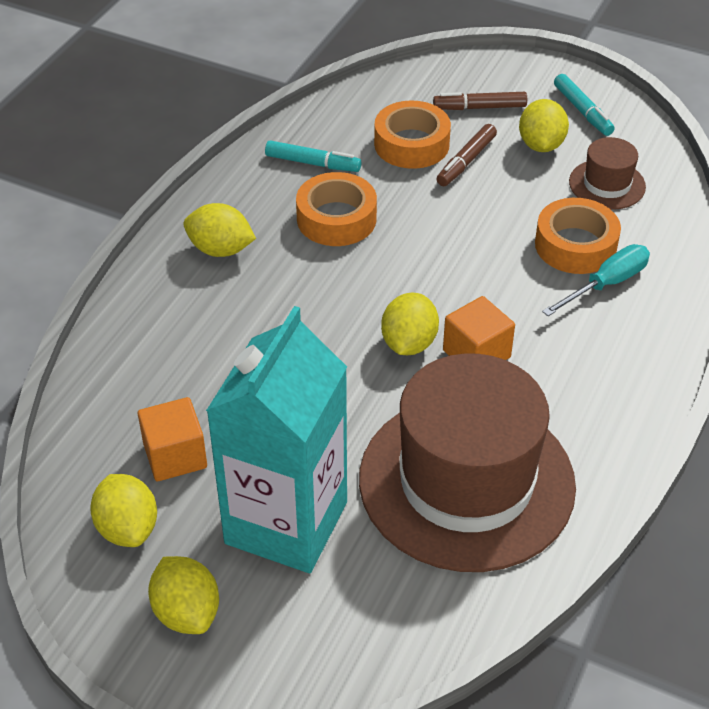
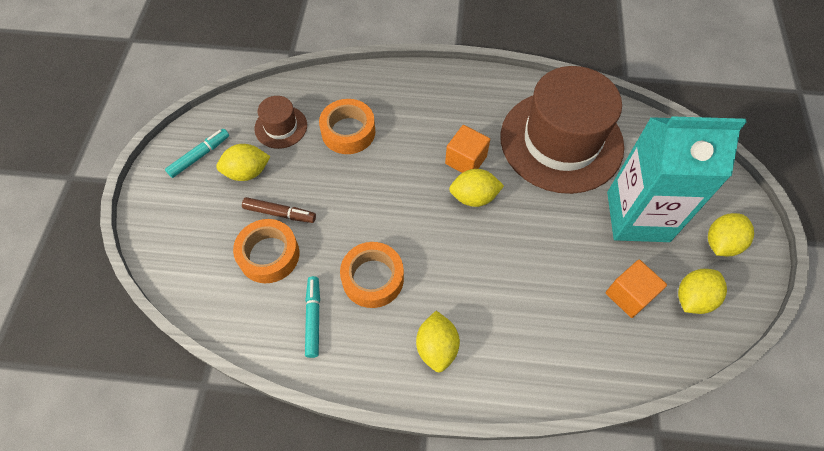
camera: 110 degrees left, 15 degrees up
brown marker [433,92,527,110] -> none
turquoise screwdriver [542,244,650,316] -> none

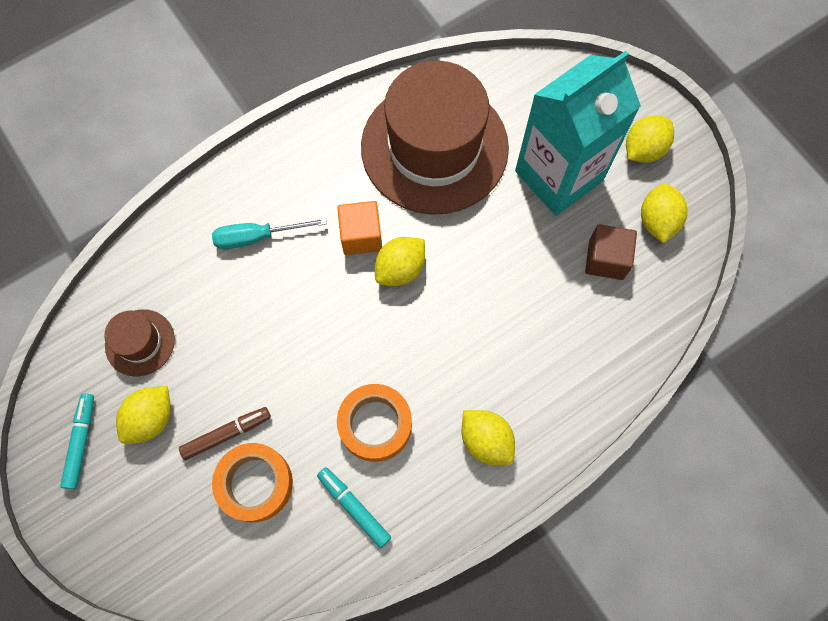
camera: 40 degrees left, 10 degrees up
orange tape [319,99,375,154] -> none
orange cube [606,260,667,318] -> brown cube [585,224,637,280]
yellow lemon [708,213,754,256] -> yellow lemon turned 45 degrees clockwise [626,115,674,163]
none -> turquoise screwdriver [212,218,327,249]

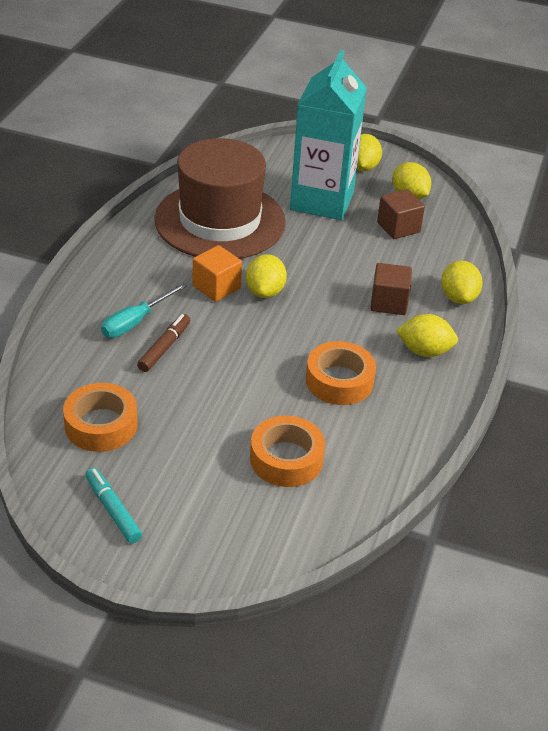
camera: 40 degrees left, 30 degrees down
brown hat [104,309,175,376] -> orange tape [63,383,137,452]
yellow lemon [116,386,171,444] -> yellow lemon moved to [441,261,483,304]
brown marker [179,407,271,460] -> brown marker moved to [137,314,190,372]
turquoise marker [317,467,391,548] -> none
none -> brown cube [370,263,412,315]

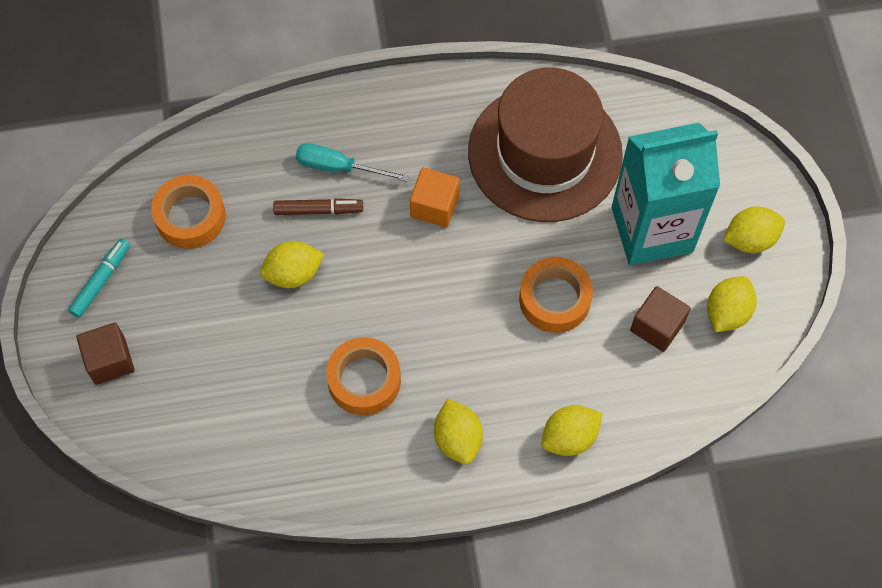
camera: 65 degrees right, 25 degrees up
yellow lemon [246,254,287,298] -> yellow lemon moved to [260,241,324,288]
orange tape [250,416,325,487] -> orange tape moved to [519,257,593,333]
brown cube [370,263,412,315] -> brown cube moved to [76,323,135,385]

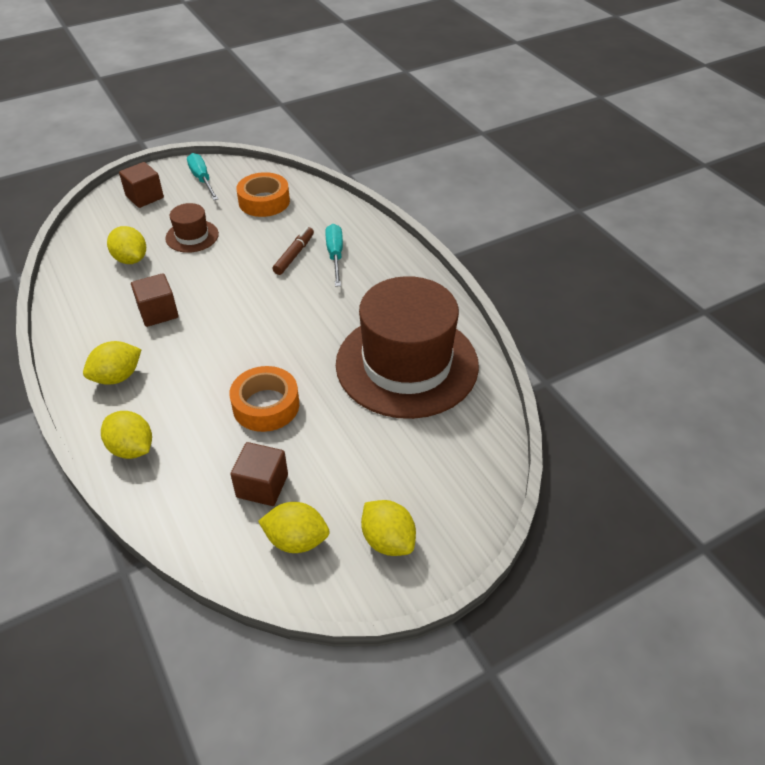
camera: 70 degrees right, 20 degrees down
turquoise marker [68,238,130,318] -> turquoise screwdriver [187,153,219,200]
yellow lemon [260,241,324,288] -> yellow lemon moved to [107,226,146,264]
brown marker [273,198,363,215] -> brown marker turned 135 degrees counterclockwise [273,227,314,275]
orange tape [326,337,401,415] -> brown cube [131,273,179,327]
orange cube [410,167,459,228] -> none
turquoise carton [612,123,720,266] -> none
none -> brown hat [165,203,219,253]

